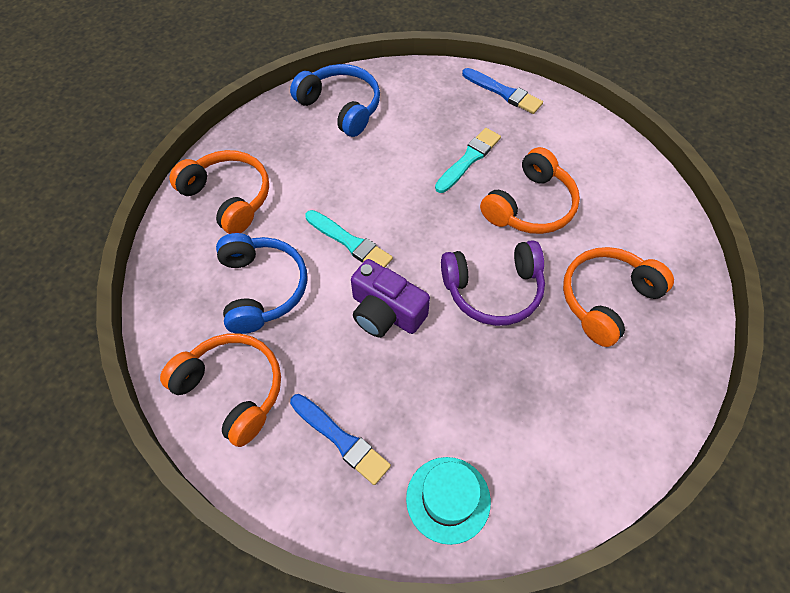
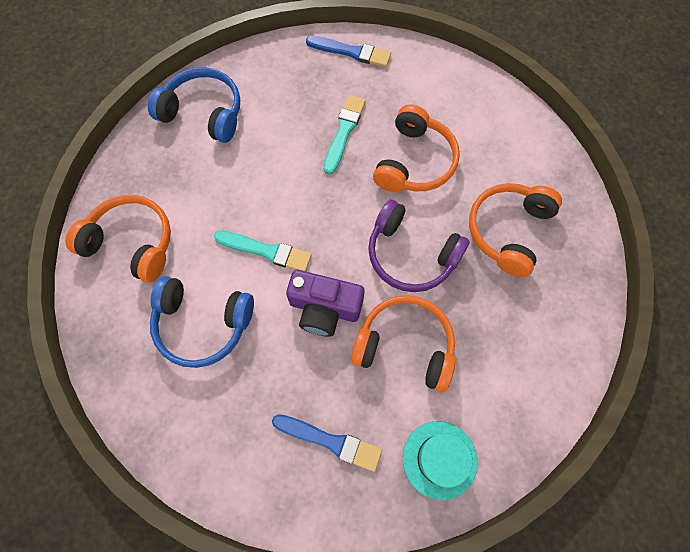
camera: 20 degrees left, 10 degrees up
orange headphones [160,334,281,447] -> orange headphones moved to [351,295,455,392]
blue headphones [216,233,307,334] -> blue headphones turned 135 degrees clockwise [150,276,254,368]
purple headphones [441,240,545,326] -> purple headphones turned 60 degrees clockwise [368,200,470,292]

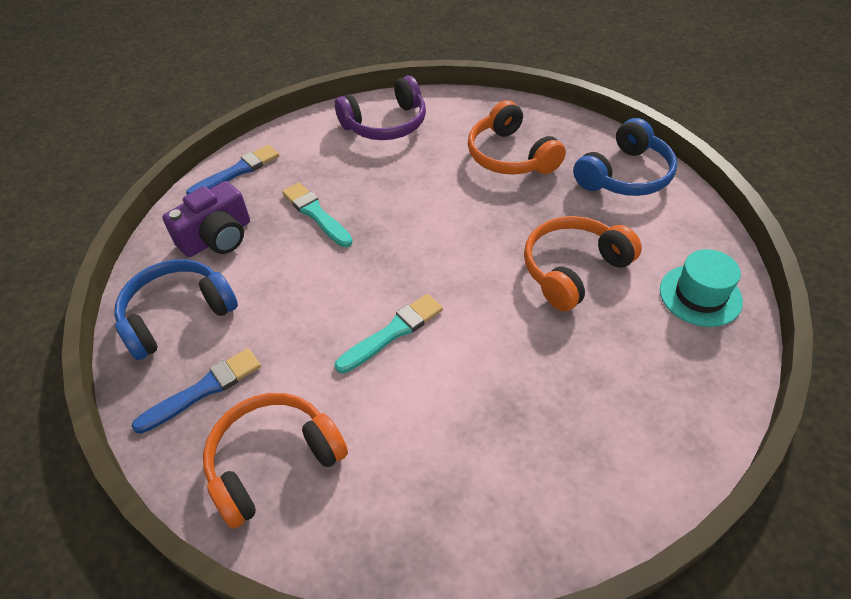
camera: 55 degrees left, 20 degrees down
blue headphones [150,276,254,368] -> blue headphones moved to [573,118,677,196]
blue brush [272,414,382,472] -> blue brush moved to [132,348,261,434]
purple camera [286,270,365,337] -> purple camera moved to [162,181,250,257]
purple headphones [368,200,470,292] -> purple headphones moved to [335,75,426,140]
orange headphones [373,105,460,192] -> none

